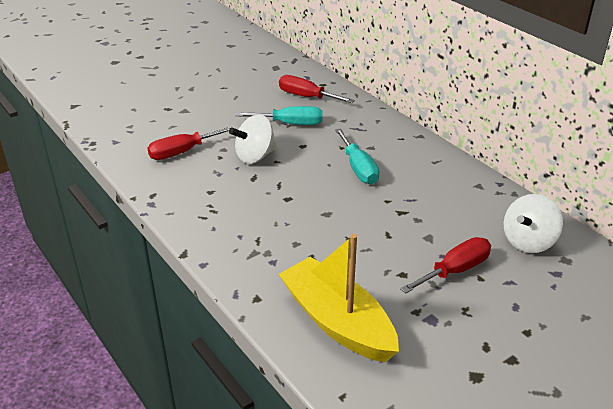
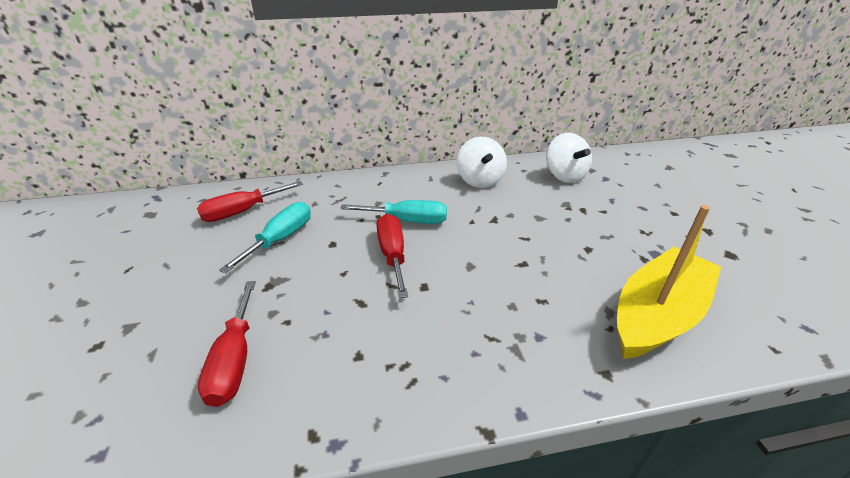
camera: 65 degrees left, 0 degrees up
white spinning top [229,114,277,164] -> white spinning top moved to [457,137,507,188]
yellow boat [279,234,399,362] -> yellow boat turned 150 degrees clockwise [617,205,721,359]
red screwdriver [400,237,491,294] -> red screwdriver moved to [376,214,408,299]

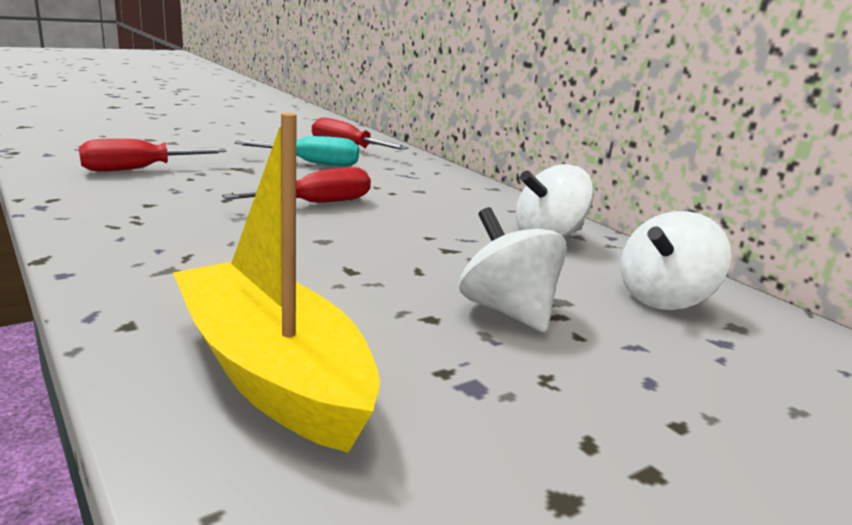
camera: 65 degrees right, 15 degrees down
turquoise screwdriver [340,200,447,224] -> none
yellow boat [617,205,721,359] -> yellow boat turned 150 degrees counterclockwise [173,113,380,453]
none -> white spinning top [459,207,567,332]

